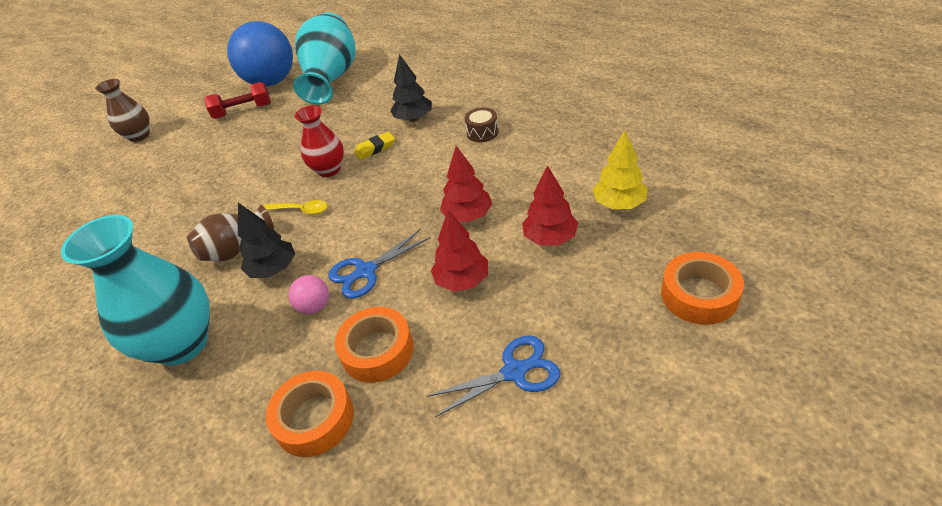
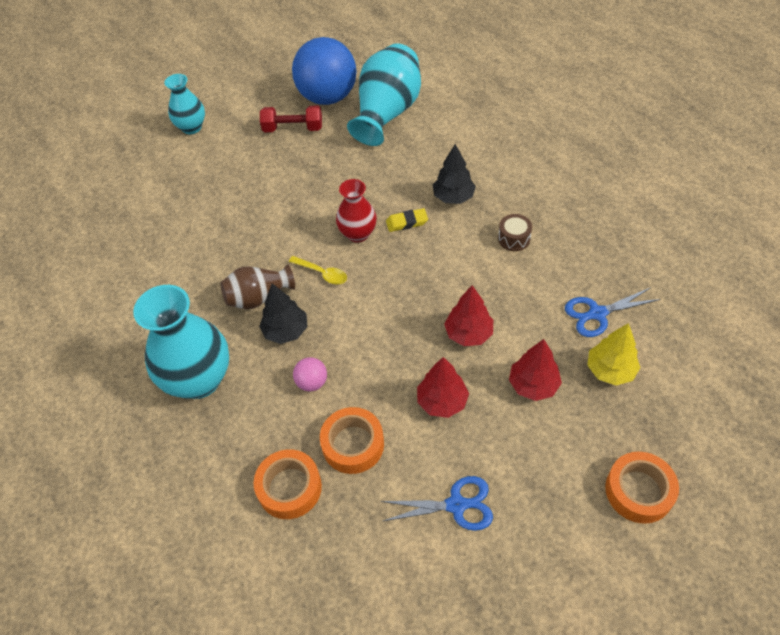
camera: 15 degrees right, 10 degrees up
brown vase [95,79,150,142] -> turquoise vase [164,74,205,134]
blue scissors [328,229,431,299] -> blue scissors moved to [565,288,660,337]

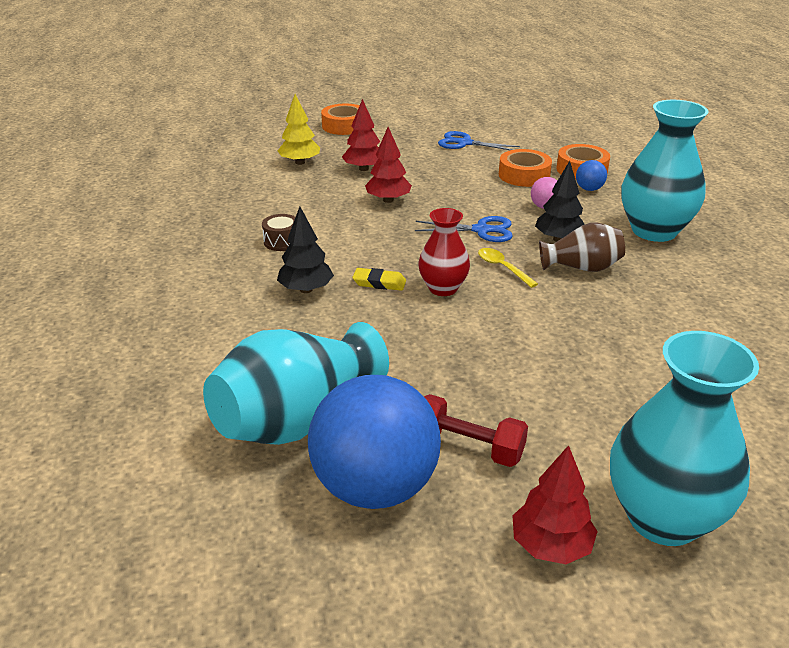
camera: 160 degrees left, 20 degrees down
turquoise vase [164,74,205,134] -> turquoise vase [610,331,759,546], size x1.73
red tree [417,357,469,418] -> red tree moved to [512,445,598,564]
blue scissors [565,288,660,337] -> blue scissors moved to [415,216,513,242]
none -> blue ball [576,160,607,191]

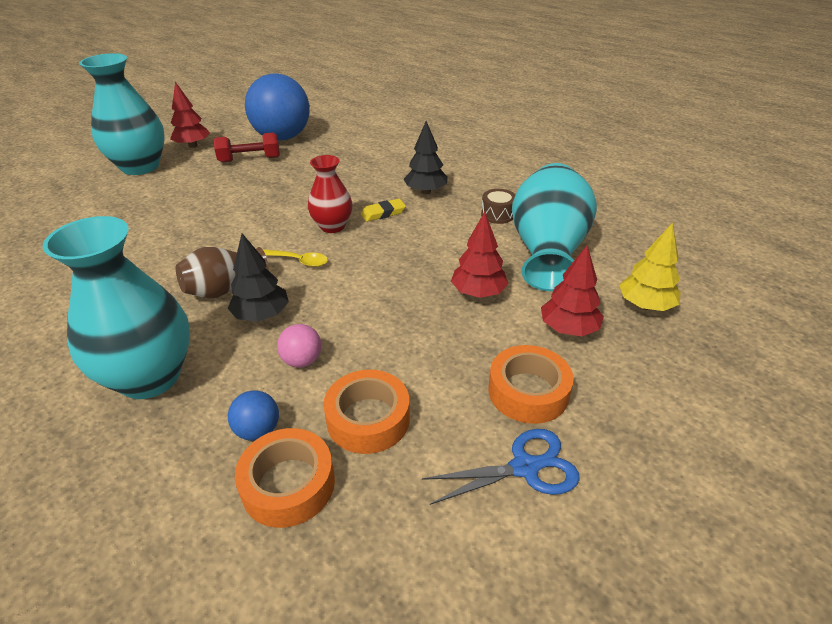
camera: 145 degrees right, 5 degrees up
turquoise vase [203,322,389,445] -> turquoise vase moved to [512,163,597,291]
orange tape [321,103,360,135] -> orange tape moved to [489,345,574,424]
blue scissors [415,216,513,242] -> none

